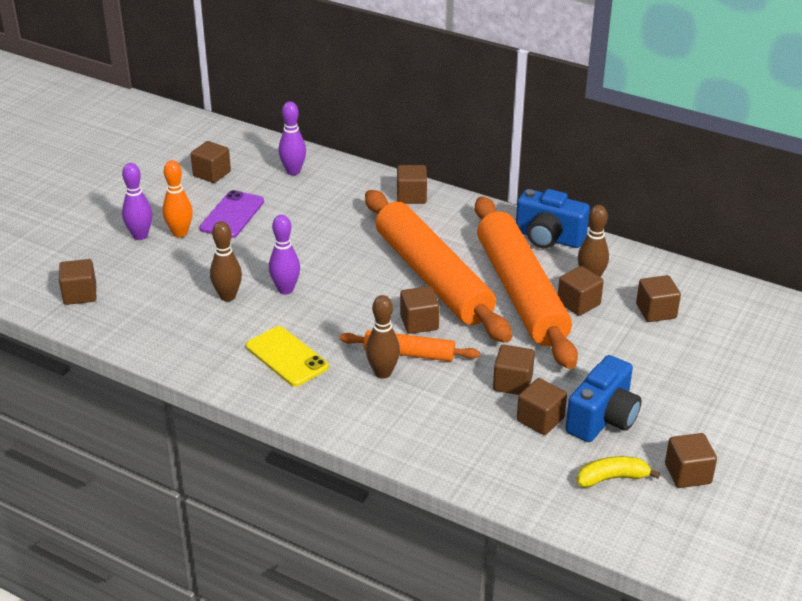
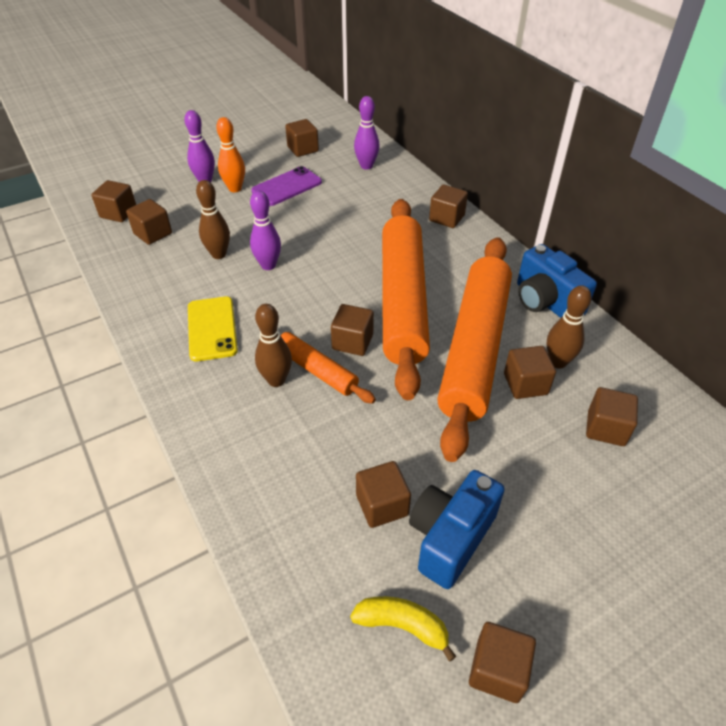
camera: 30 degrees right, 10 degrees up
brown cube [493,345,535,395] -> brown cube moved to [126,199,172,245]
blue camera [565,355,642,442] -> blue camera turned 150 degrees clockwise [409,470,505,589]

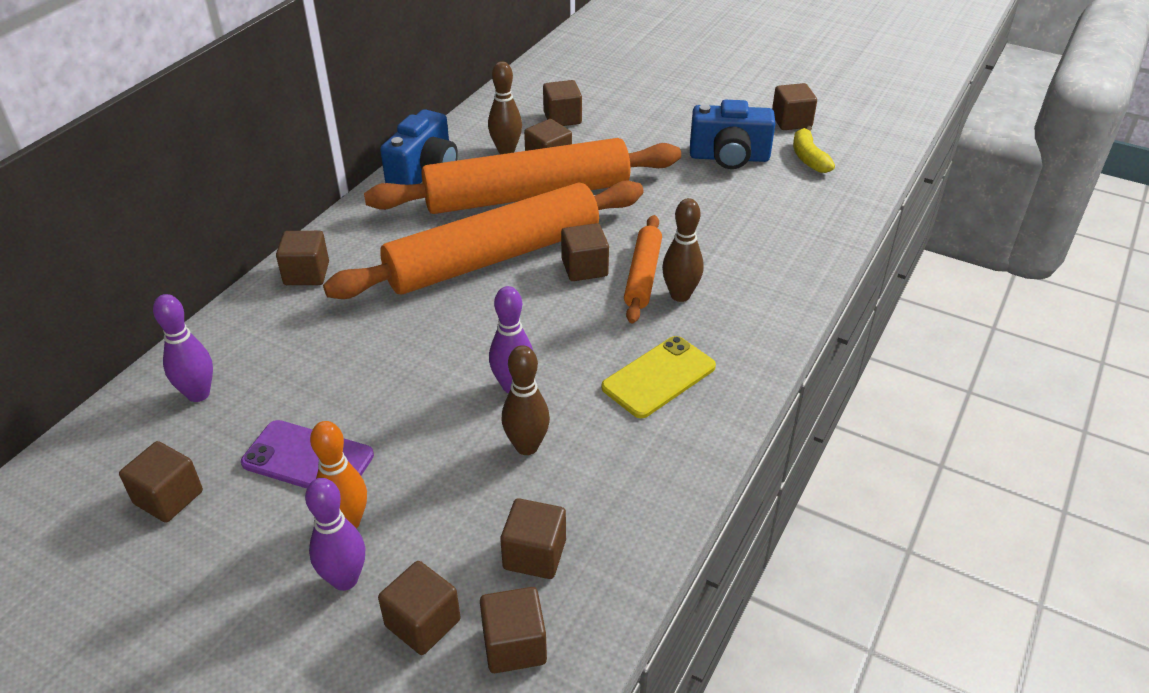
camera: 120 degrees left, 5 degrees down
brown cube [356,461,411,528] -> brown cube moved to [378,561,461,655]

